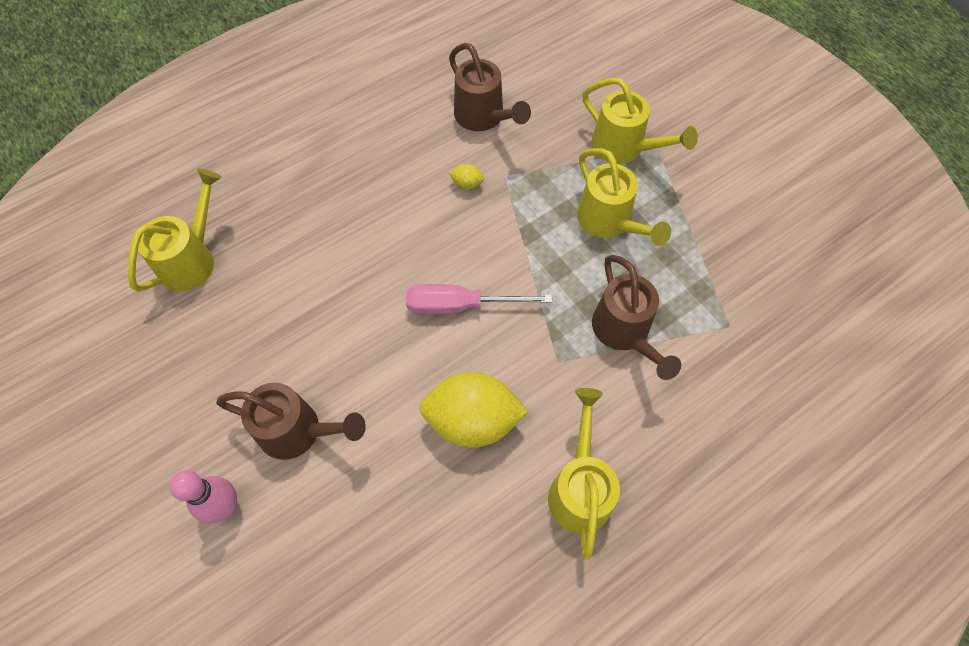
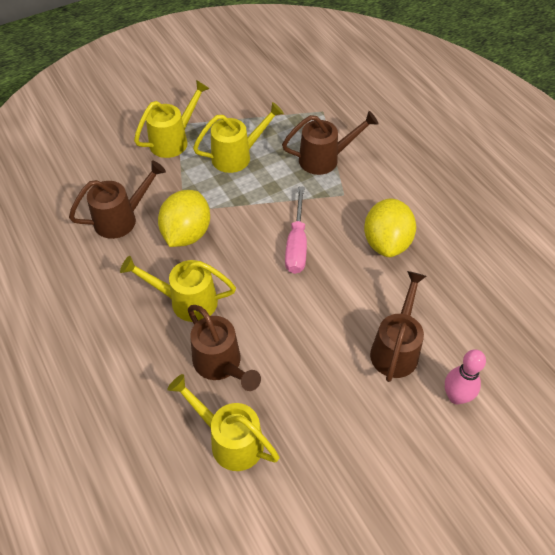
camera: 85 degrees left, 10 degrees down
yellow lemon [449,163,484,189] -> yellow lemon [158,190,210,247], size x2.47
yellow watering can [548,388,620,560] -> yellow watering can moved to [120,256,236,322]
none -> brown watering can [188,305,261,391]

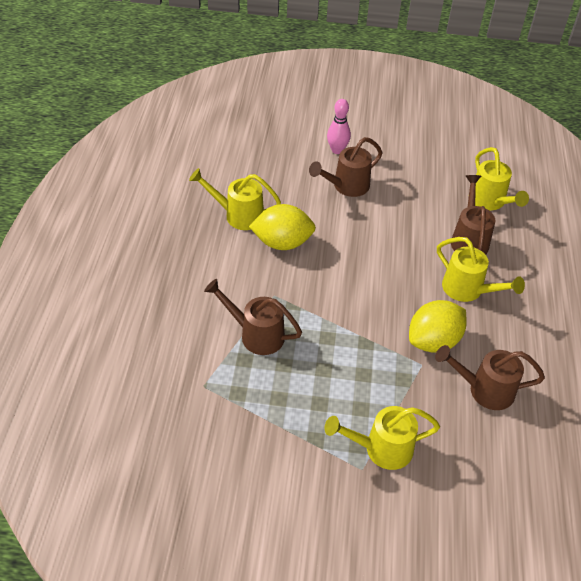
camera: 145 degrees left, 5 degrees down
yellow watering can [193,102,284,173] -> yellow watering can moved to [189,168,281,230]
pink screwdriver [285,187,307,274] -> none
yellow lemon [364,198,416,257] -> yellow lemon turned 45 degrees clockwise [249,204,316,250]

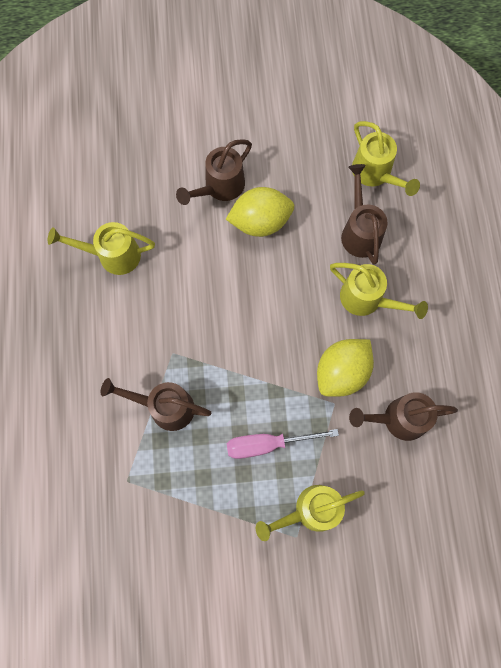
camera: 10 degrees left, 25 degrees up
yellow lemon [249,204,316,250] -> yellow lemon moved to [226,187,294,237]
pink bowling pin [327,99,351,154] -> none
none -> pink screwdriver [227,429,339,459]

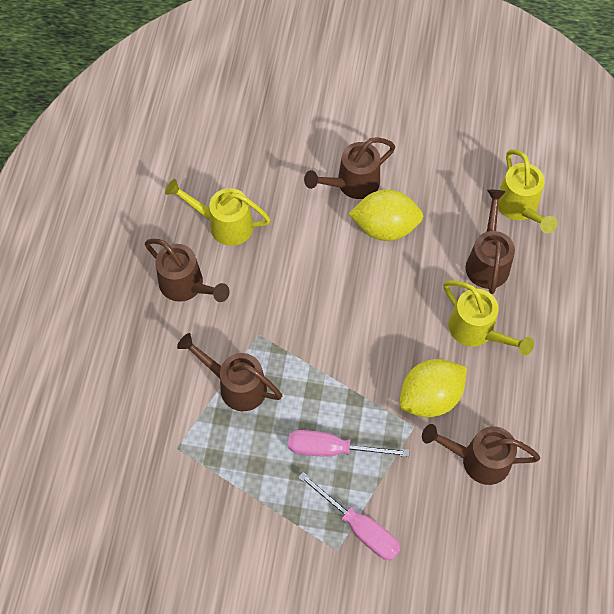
camera: 15 degrees right, 10 degrees down
yellow watering can [256,485,365,541] -> pink screwdriver [298,472,401,561]
none -> brown watering can [145,239,230,302]

